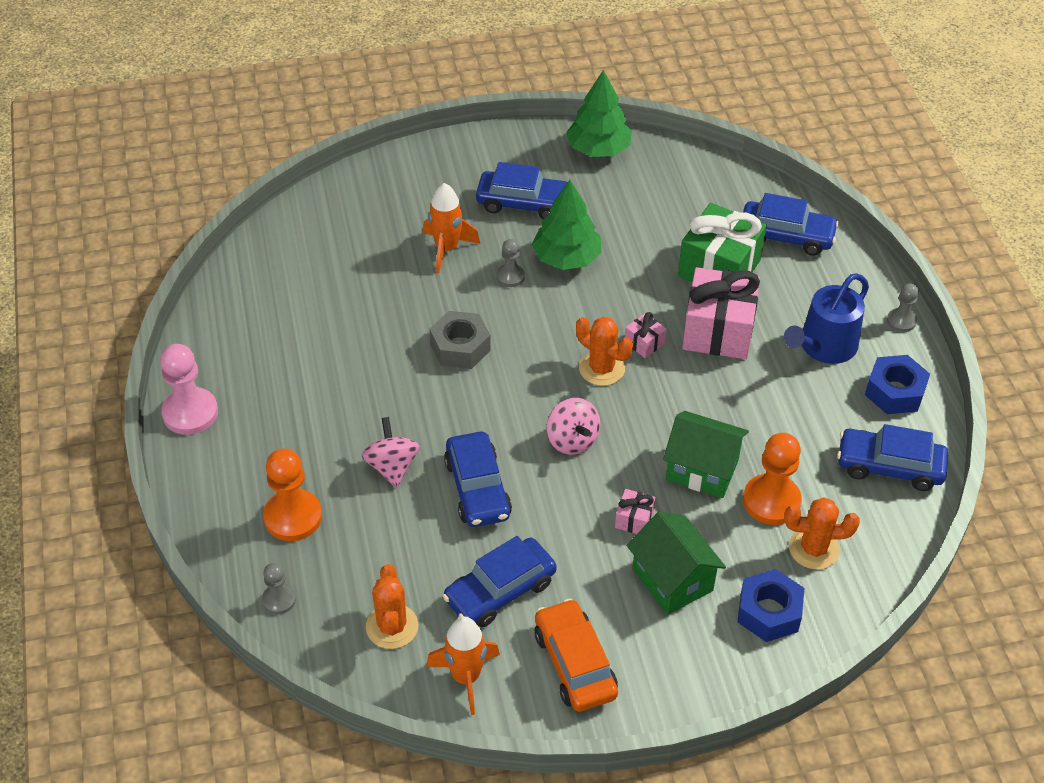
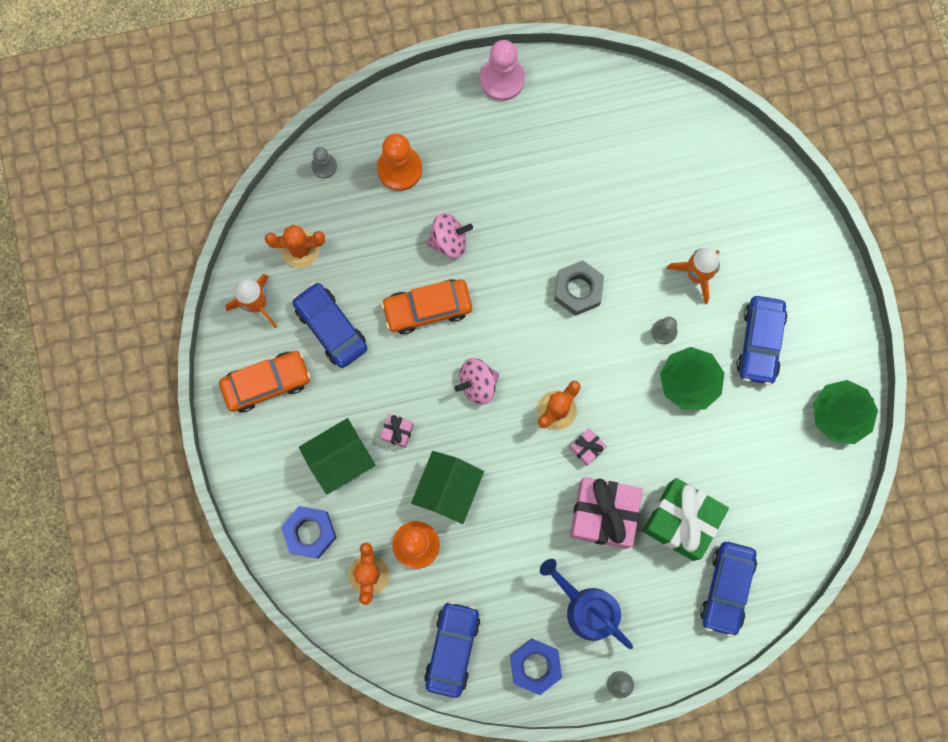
camera: 90 degrees right, 30 degrees up
blue car [444,432,512,527] -> orange car [381,279,472,334]

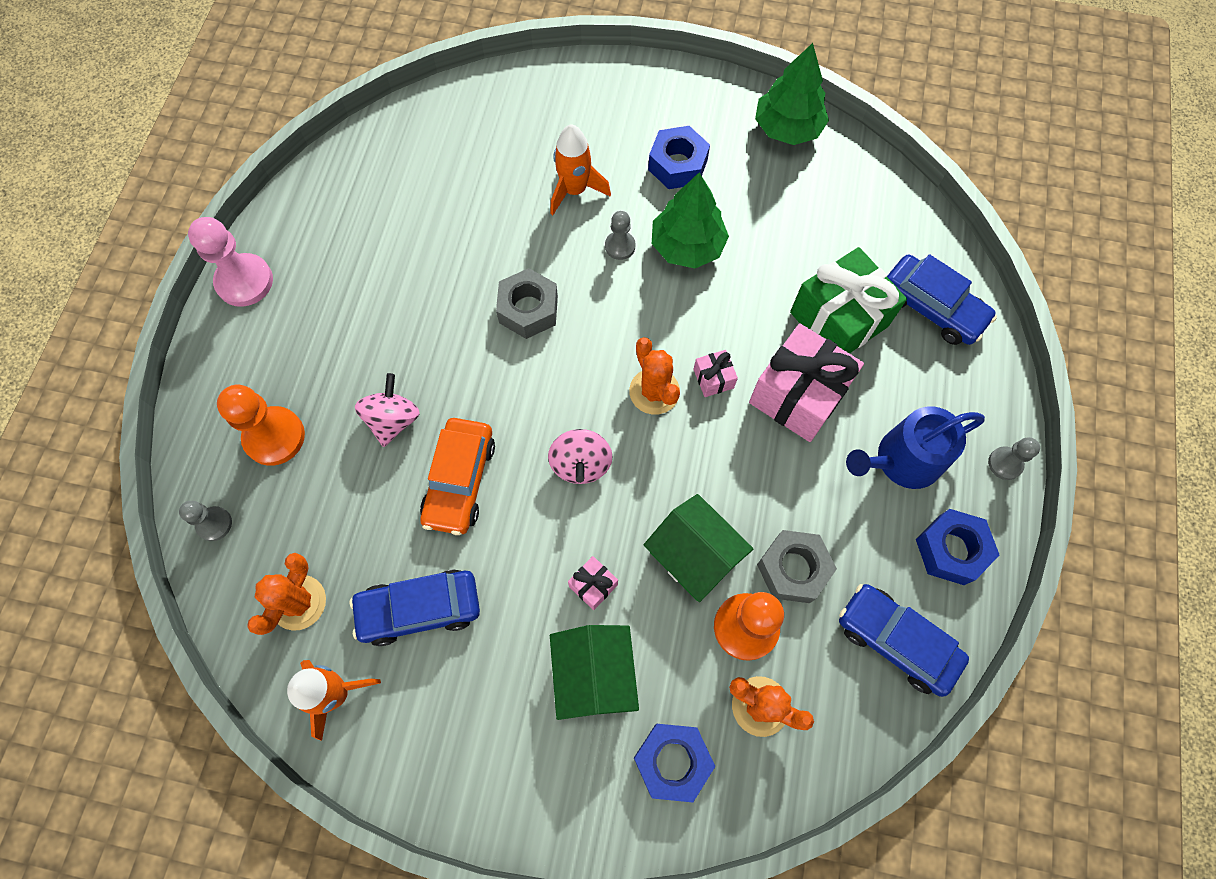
camera: 65 degrees left, 10 degrees down
orange car [219,351,311,412] -> none
blue car [736,296,788,385] -> blue nut [648,126,710,189]
none -> grey nut [757,530,837,603]

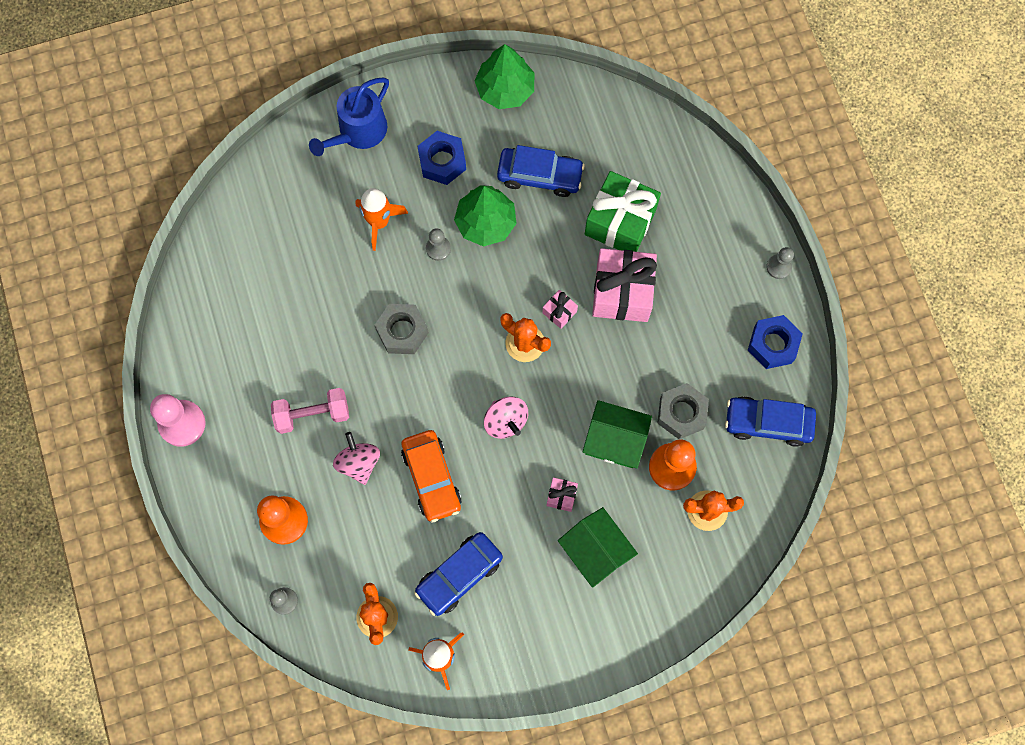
camera: 30 degrees left, 5 degrees up
blue nut [634,724,716,802] -> none
blue watering can [846,406,985,489] -> blue watering can moved to [309,77,389,156]
blue car [887,254,997,345] -> blue car moved to [497,145,585,197]
none -> pink dumbbell [271,388,349,434]

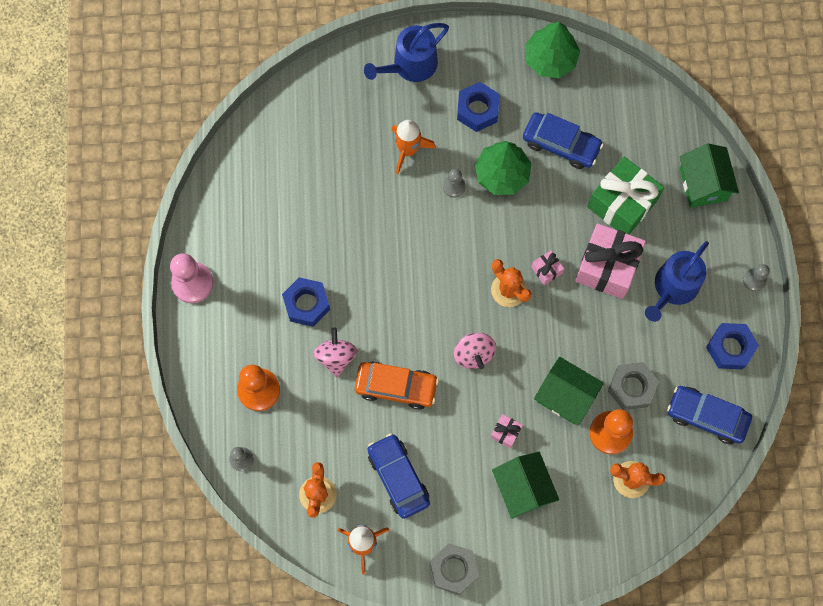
camera: 15 degrees right, 0 degrees up
pink dumbbell [271,388,349,434] -> blue nut [282,277,330,327]
grey nut [374,304,429,354] -> grey nut moved to [430,543,479,595]
orange car [401,430,461,523] -> orange car turned 75 degrees counterclockwise [355,361,439,410]
blue car [414,532,503,616] -> blue car turned 90 degrees clockwise [367,433,430,519]
none -> blue watering can [645,241,709,322]
none -> green house [680,143,739,208]

